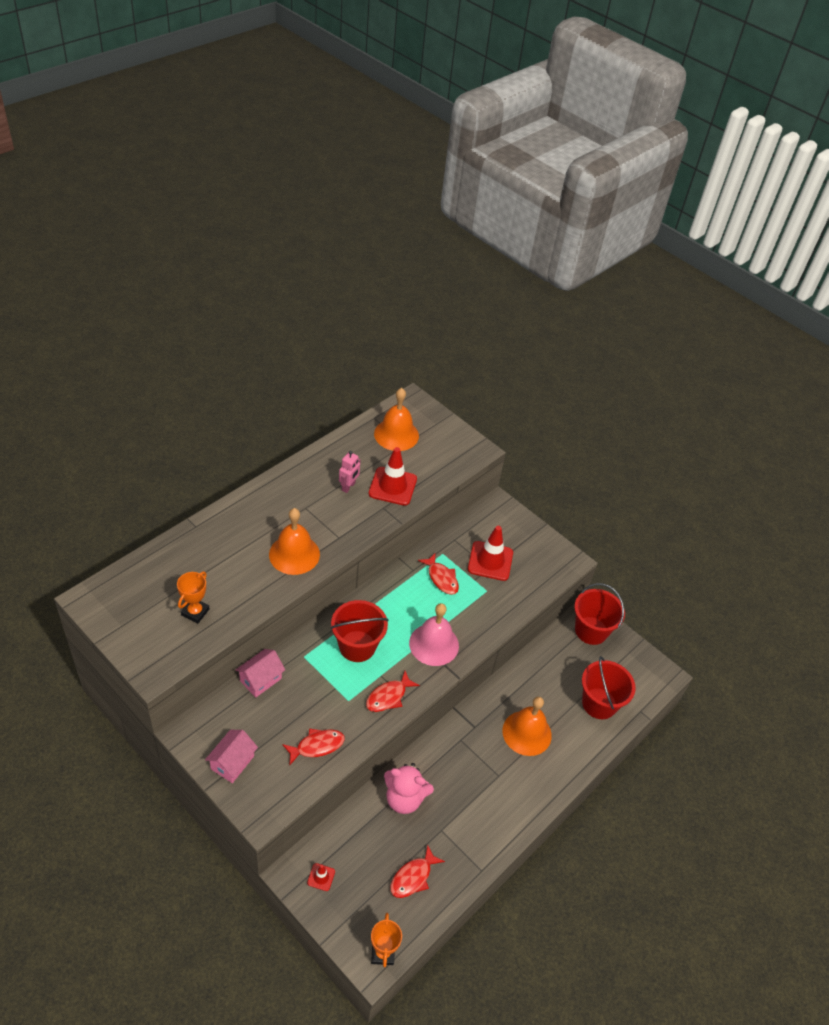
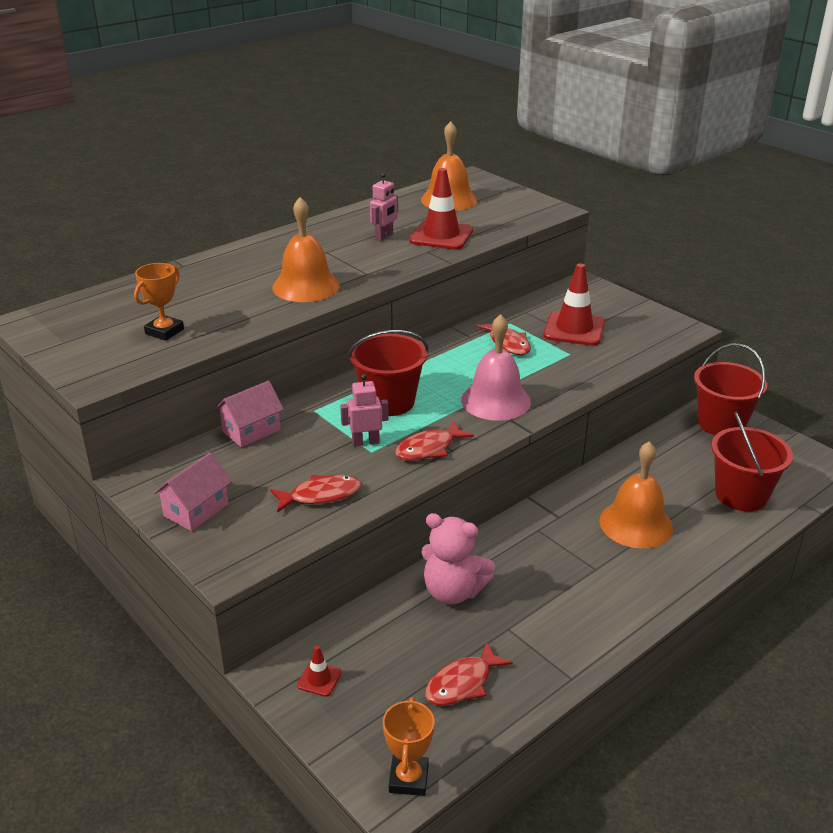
camera: 10 degrees right, 15 degrees down
none -> pink robot [340,374,389,447]

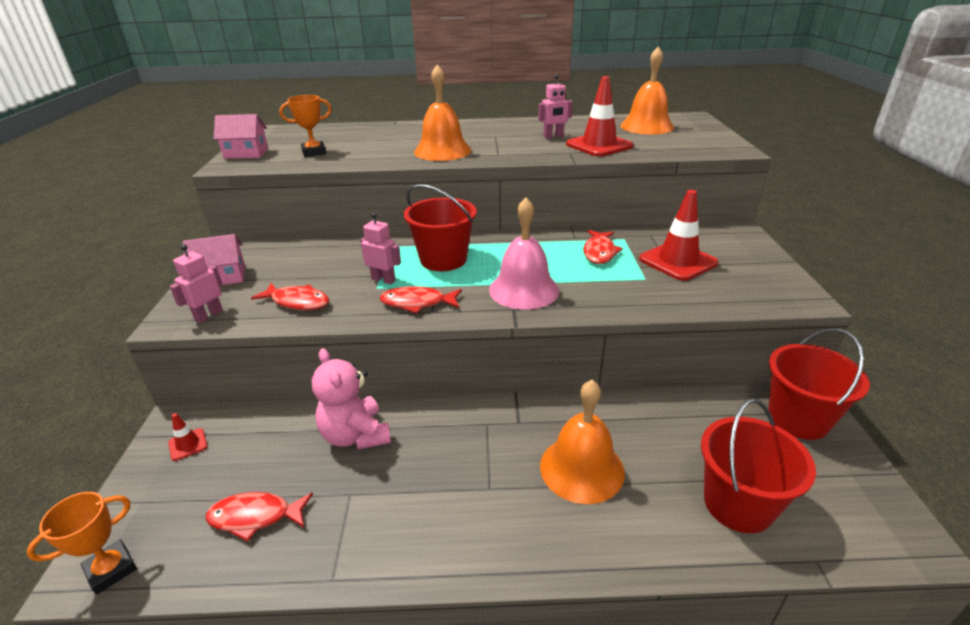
camera: 40 degrees right, 0 degrees up
pink house [215,381,284,447] -> pink house moved to [214,114,268,159]
none -> pink robot [170,244,223,323]

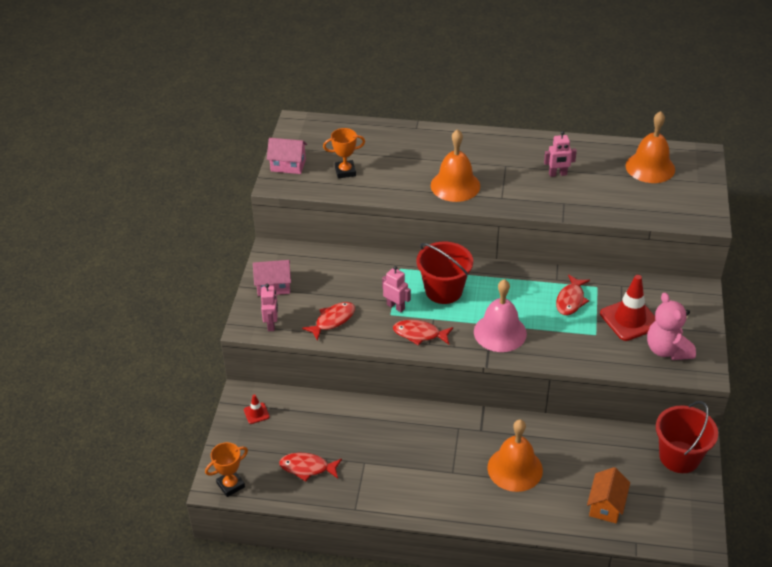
camera: 10 degrees right, 10 degrees up
pink robot [170,244,223,323] -> pink robot turned 135 degrees clockwise [261,284,278,331]
red fish [251,283,329,310] -> red fish turned 75 degrees counterclockwise [302,302,355,341]
pink teddy bear [311,348,391,450] -> pink teddy bear moved to [647,293,696,360]
red traffic cone [566,76,633,156] -> none
red bucket [701,398,816,533] -> orange house [587,467,630,523]

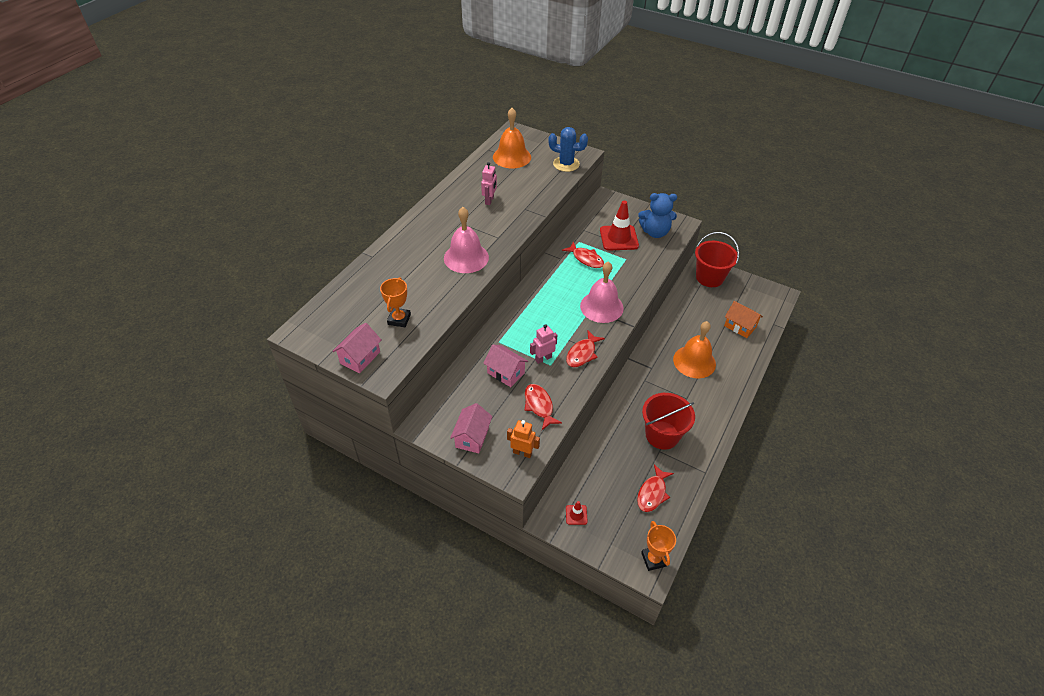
camera: 70 degrees left, 5 degrees up
pink robot [261,284,278,331] -> orange robot [507,420,540,458]
red bucket [417,242,473,304] -> red bucket moved to [642,393,695,450]
orange bell [431,129,480,202] -> pink bell [444,207,489,273]
pink teddy bear [647,293,696,360] -> blue teddy bear [638,193,677,238]
none -> pink house [483,344,528,387]
none -> blue cactus [549,127,588,172]

